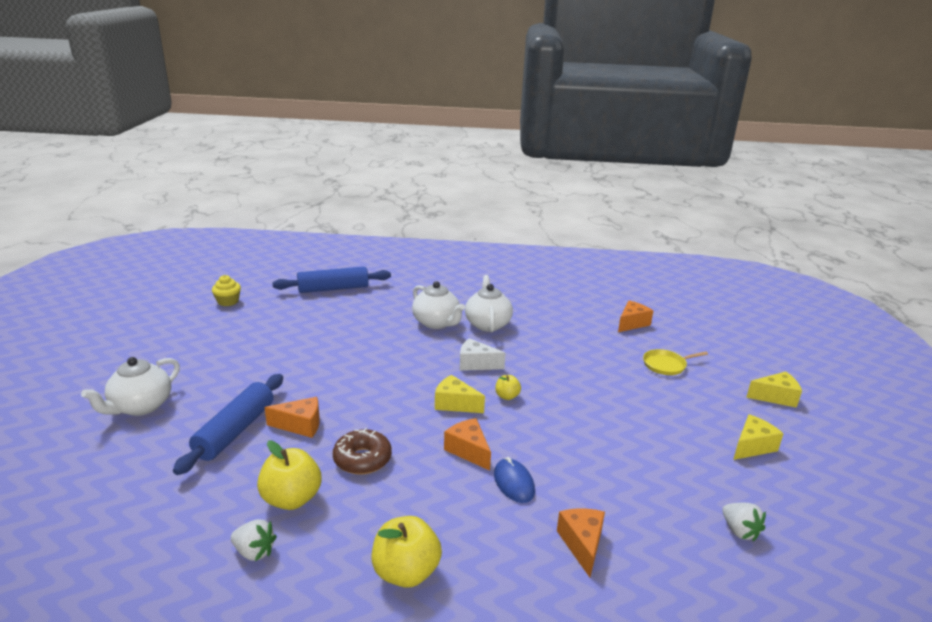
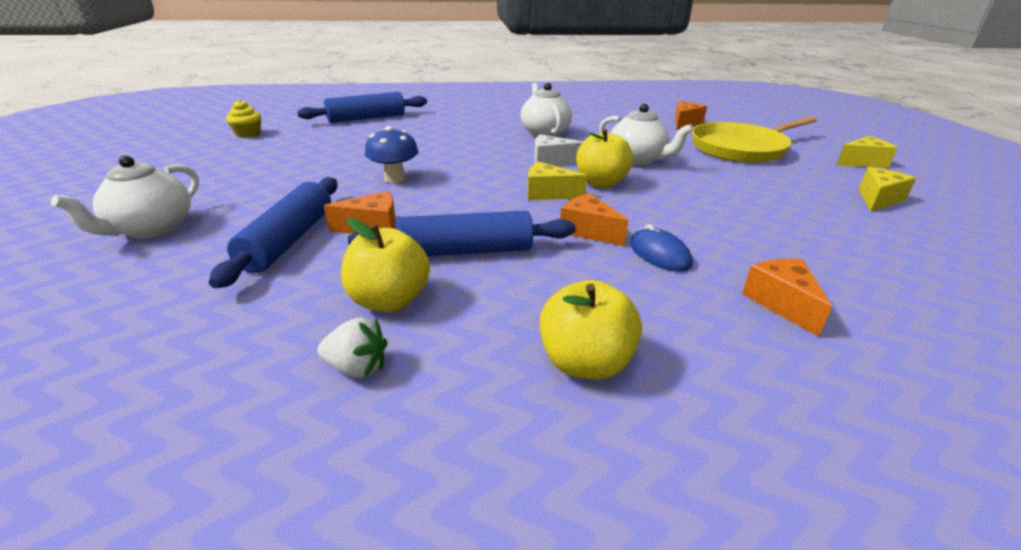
camera: 10 degrees left, 5 degrees up
brown donut [333,428,392,475] -> blue rolling pin [348,211,576,257]
white teapot [412,281,465,329] -> white teapot moved to [599,104,694,166]
yellow apple [495,375,521,400] -> yellow apple [576,129,633,188], size x1.89
yellow pan [643,349,708,375] -> yellow pan [692,116,817,163], size x2.09
white strawberry [722,503,766,542] -> none
none -> blue mushroom [365,126,418,183]

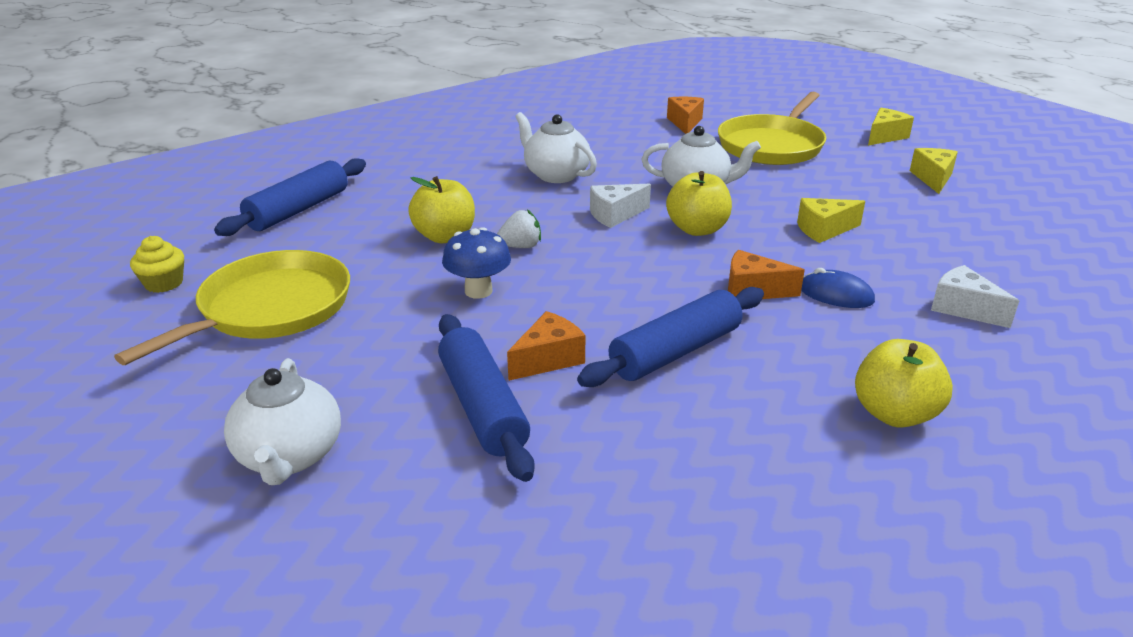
camera: 30 degrees left, 0 degrees up
white strawberry [317,318,388,378] -> white strawberry moved to [497,210,541,248]
yellow apple [341,218,430,312] -> yellow apple moved to [408,176,475,243]
yellow cheese [527,162,587,200] -> yellow cheese moved to [797,198,865,243]
orange cheese [742,259,832,337] -> white cheese [931,265,1019,328]
none -> yellow pan [114,250,350,365]

